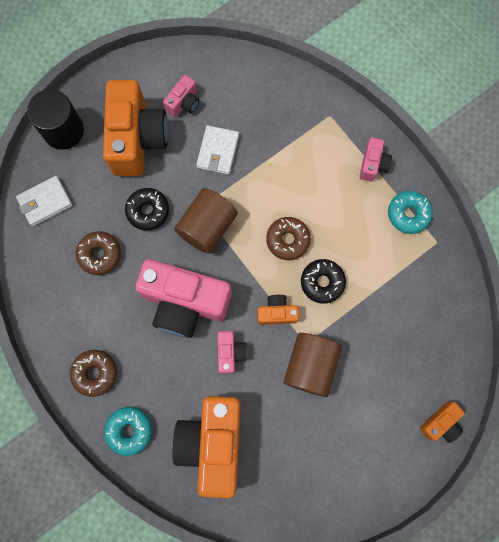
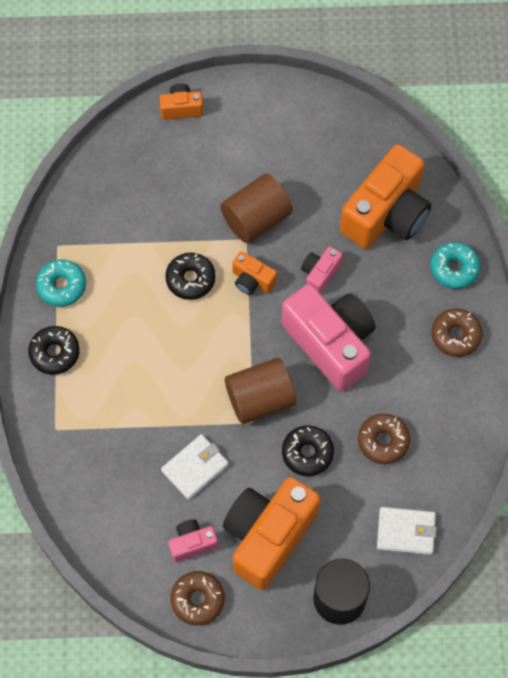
camera: 145 degrees left, 10 degrees down
brown donut [266,217,311,260] -> brown donut moved to [170,571,225,625]
pink camera [359,137,392,182] -> black donut [28,326,80,375]

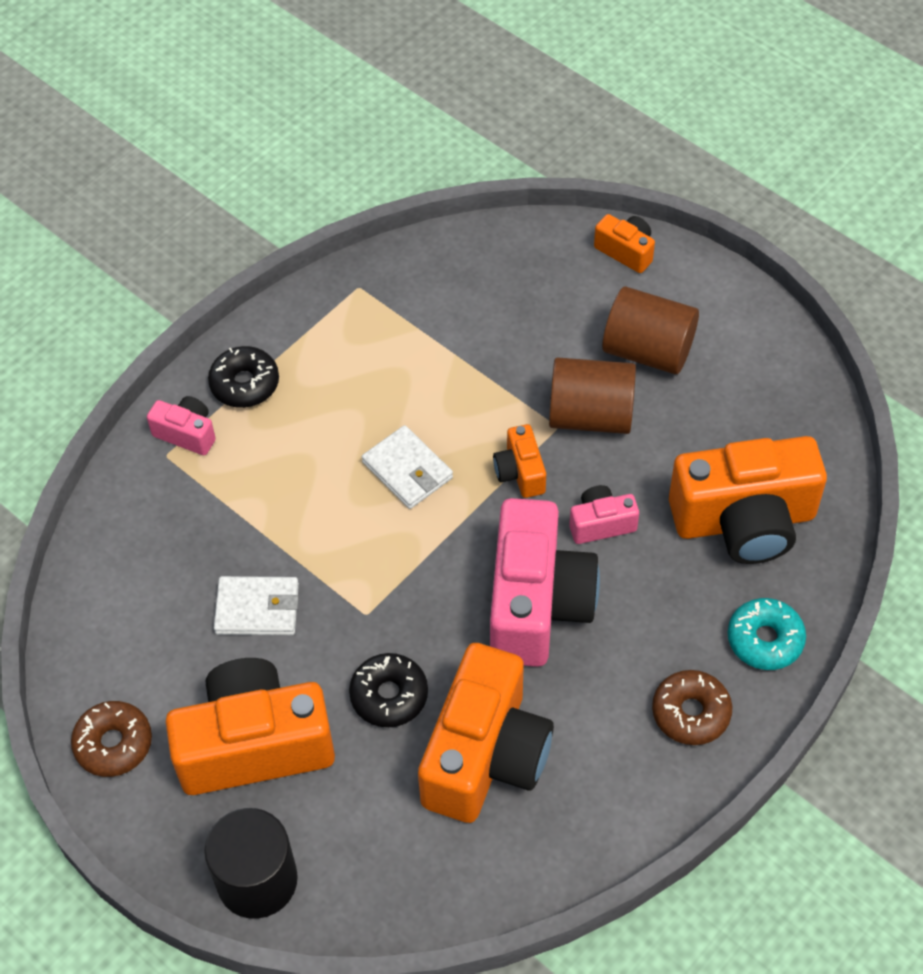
camera: 45 degrees right, 10 degrees down
turquoise donut [36,259,86,307] -> none
black donut [165,253,216,300] -> none
pink camera [168,519,218,562] -> pink camera moved to [147,396,216,455]
brown cylinder [225,358,296,424] -> brown cylinder moved to [602,286,699,374]
brown donut [358,414,410,464] -> orange camera [418,643,554,823]
white wallet [377,507,437,555] -> white wallet moved to [362,425,453,509]

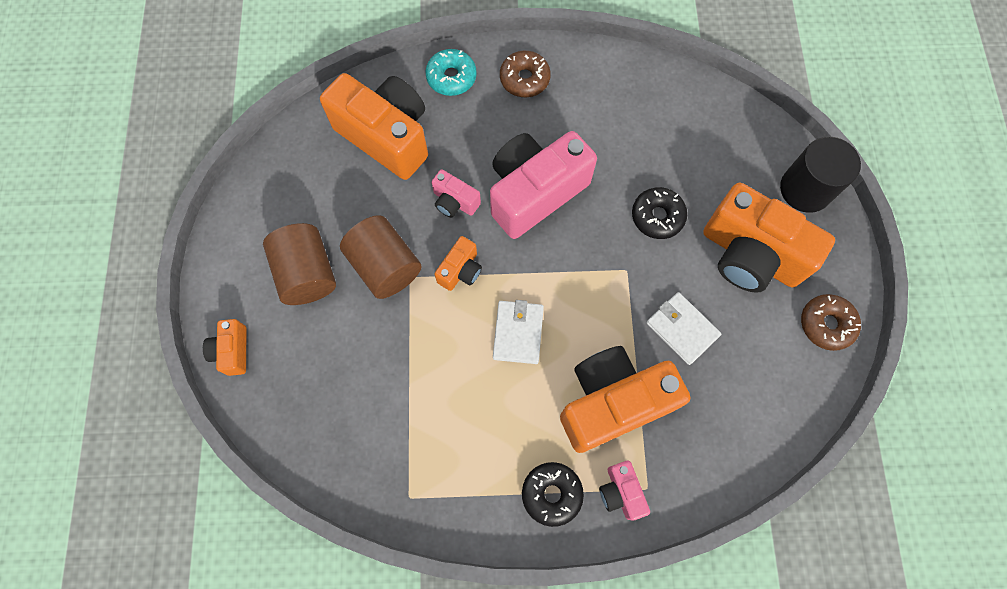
camera: 135 degrees left, 15 degrees up
orange camera [418,643,554,823] -> orange camera moved to [560,346,690,453]

